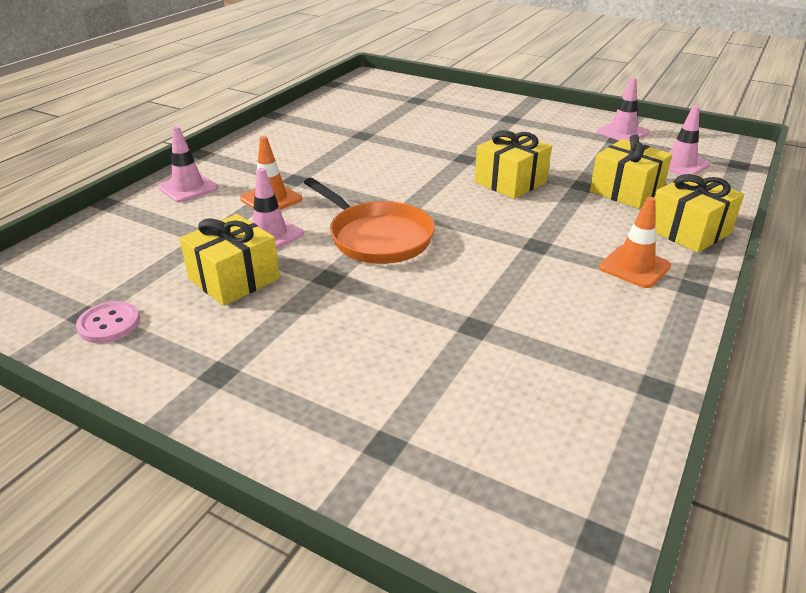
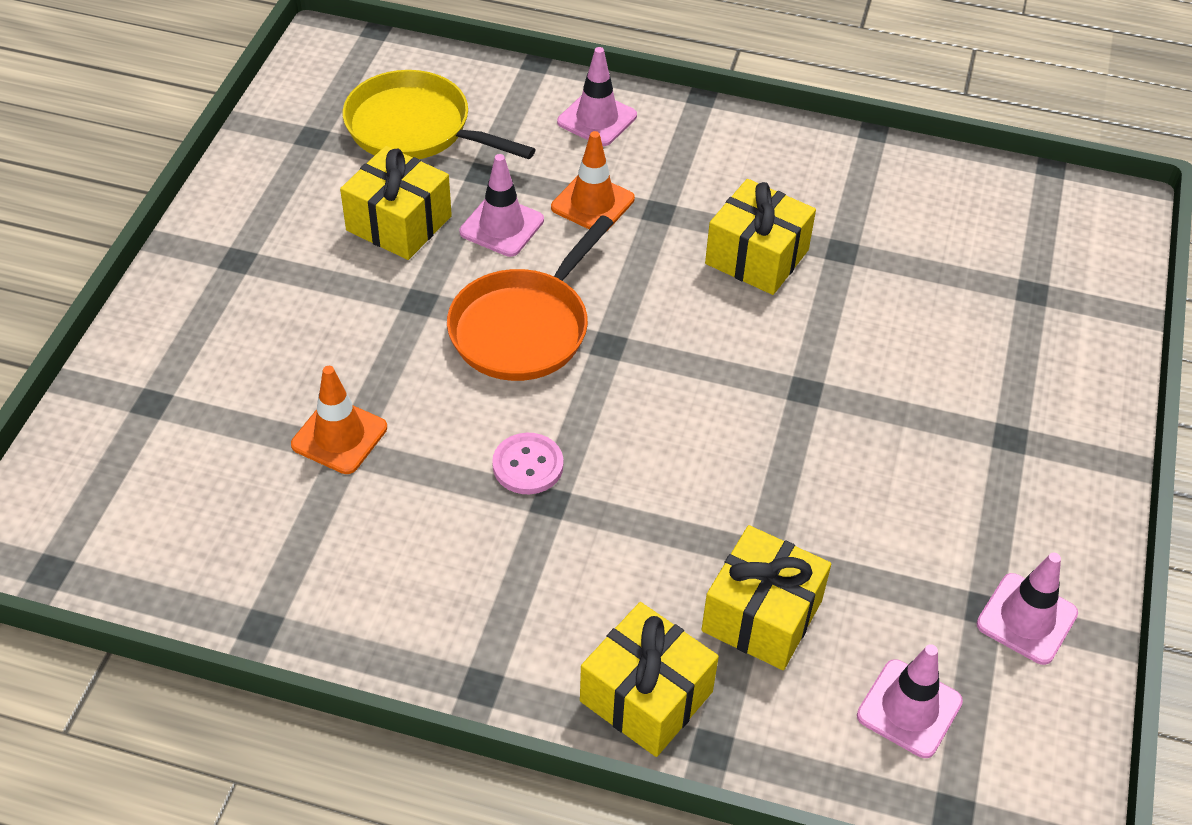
camera: 75 degrees right, 15 degrees up
pink button [76,301,140,343] -> pink button moved to [492,433,563,494]
yellow gift [475,130,552,199] -> yellow gift moved to [705,179,816,295]
orange traffic cone [599,197,671,288] -> orange traffic cone moved to [291,366,387,474]
none -> yellow pan [343,70,536,159]

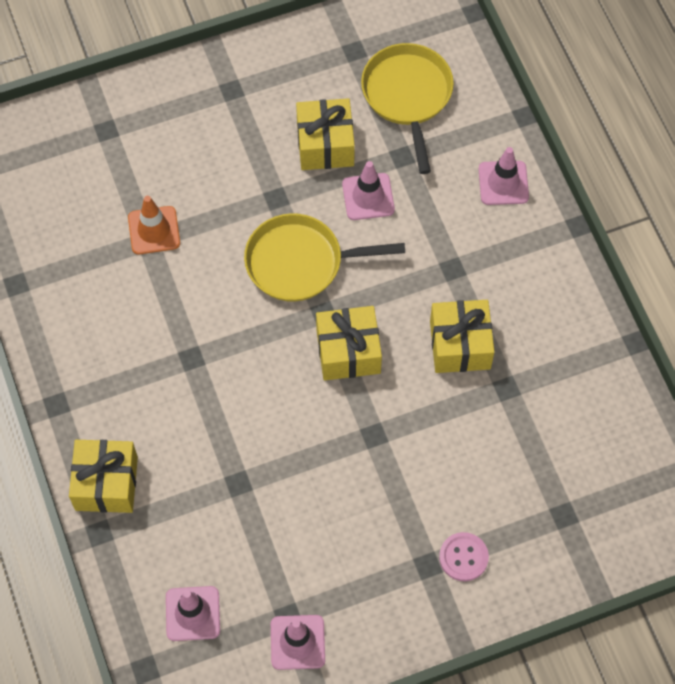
camera: 55 degrees right, 15 degrees up
orange pan [447,215,613,381] -> yellow pan [244,213,405,302]
pink button [492,433,563,494] -> pink button moved to [439,532,489,581]
orange traffic cone [551,131,635,231] -> none
yellow gift [701,525,831,670] -> yellow gift moved to [316,306,382,381]

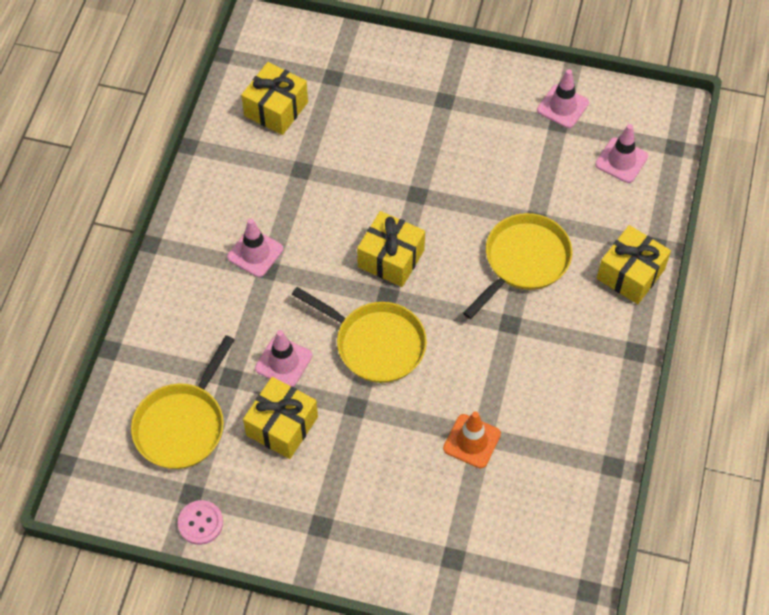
camera: 145 degrees left, 5 degrees down
yellow gift [430,300,494,373] -> yellow gift moved to [241,62,308,135]
pink button [439,532,489,581] -> pink button moved to [178,500,223,545]
pink traffic cone [479,147,529,205] -> pink traffic cone moved to [227,219,283,277]
none -> yellow pan [463,213,572,319]

